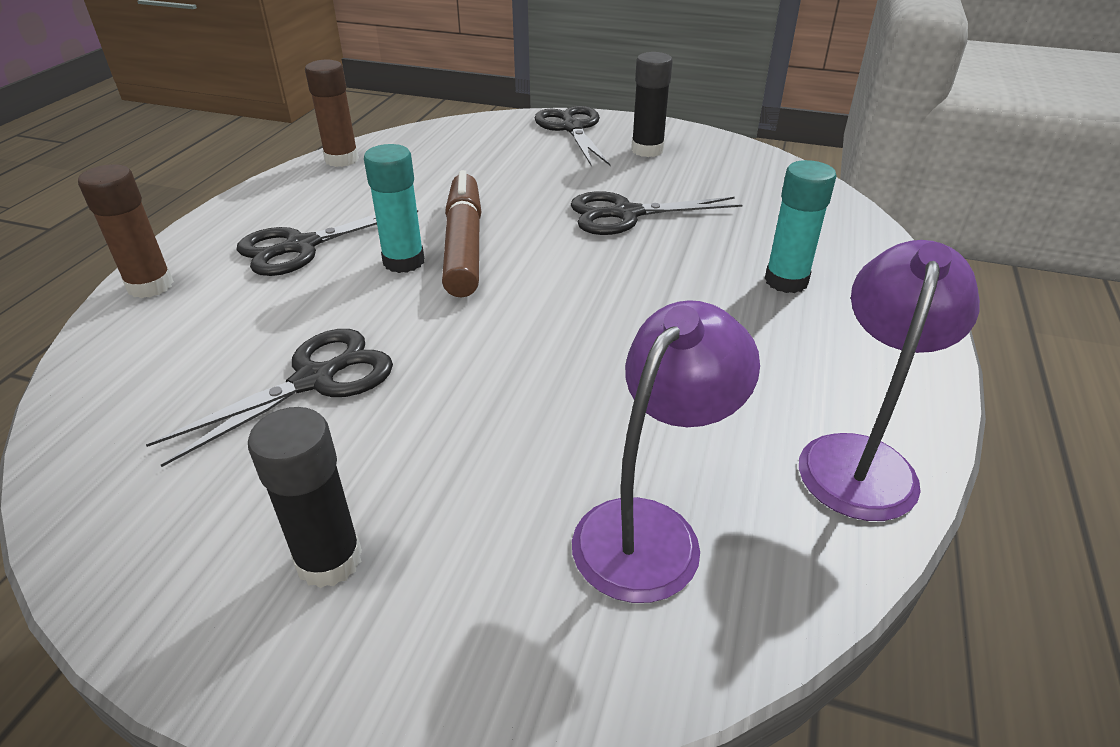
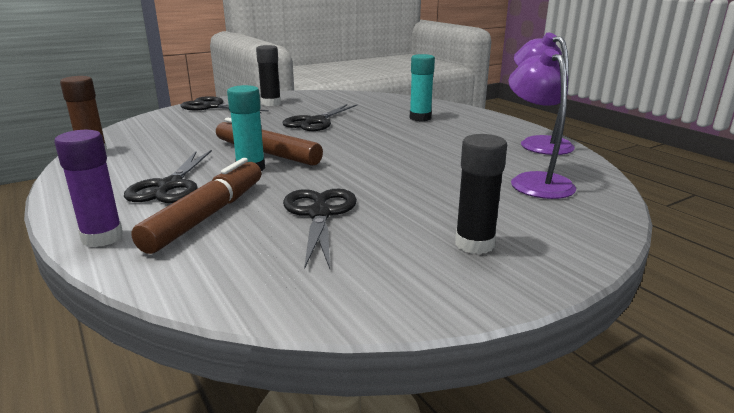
camera: 50 degrees left, 15 degrees down
brown glue stick [78,164,174,298] -> purple glue stick [54,130,123,247]
none -> brown marker [131,158,262,254]

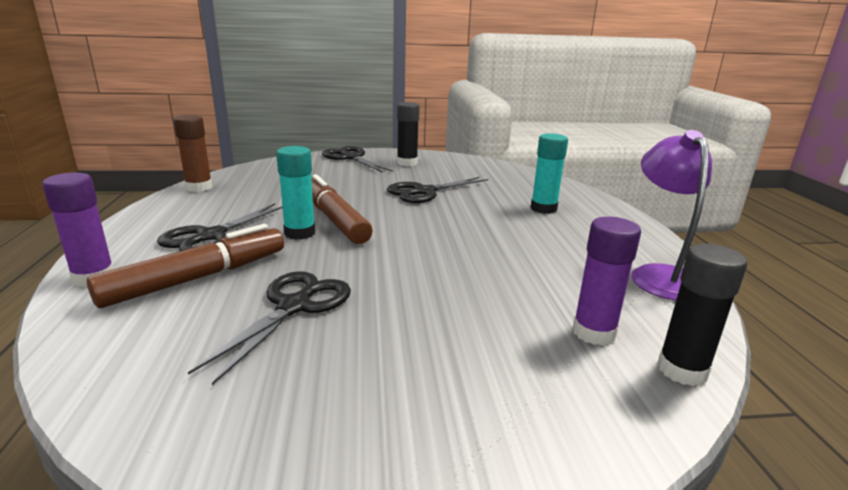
camera: 25 degrees right, 0 degrees up
black glue stick [455,134,507,254] -> black glue stick moved to [657,244,747,386]
purple lamp [508,49,576,199] -> purple glue stick [572,217,641,346]

